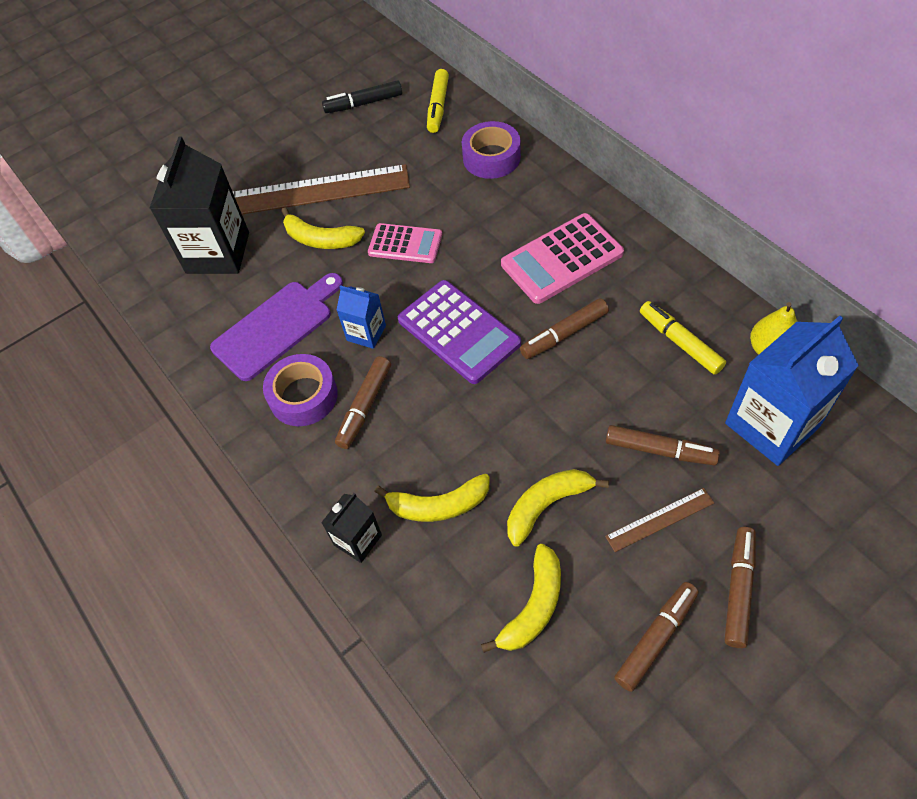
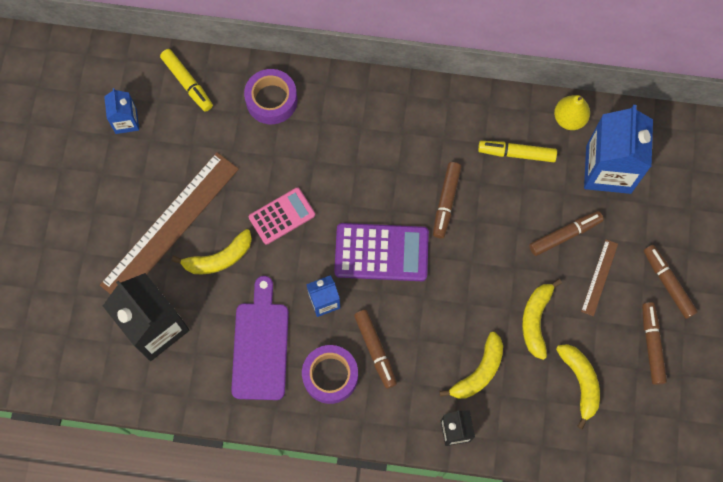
camera: 50 degrees left, 15 degrees up
black marker [322,80,402,113] -> blue carton [104,88,139,134]
pink calculator [501,213,624,304] -> none

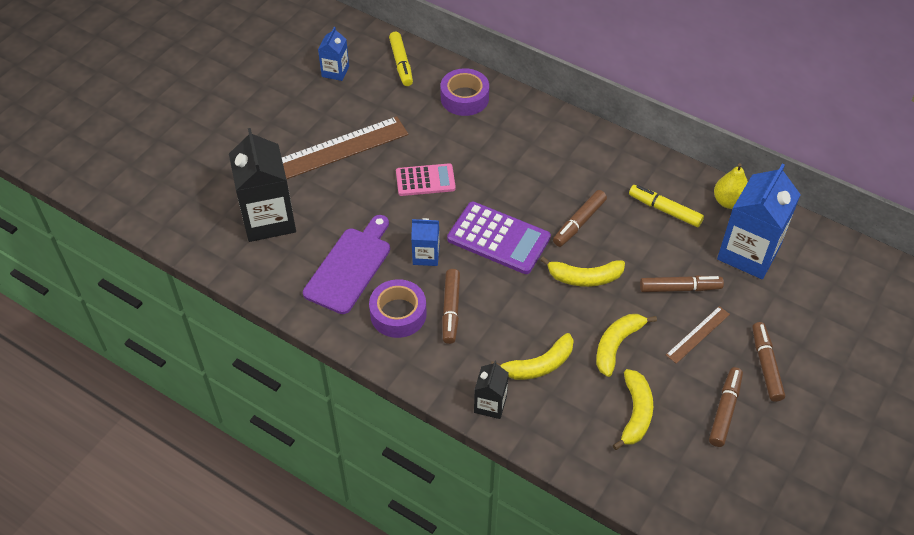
camera: 25 degrees right, 20 degrees down
yellow banana [172,229,252,275] -> yellow banana moved to [540,256,625,287]

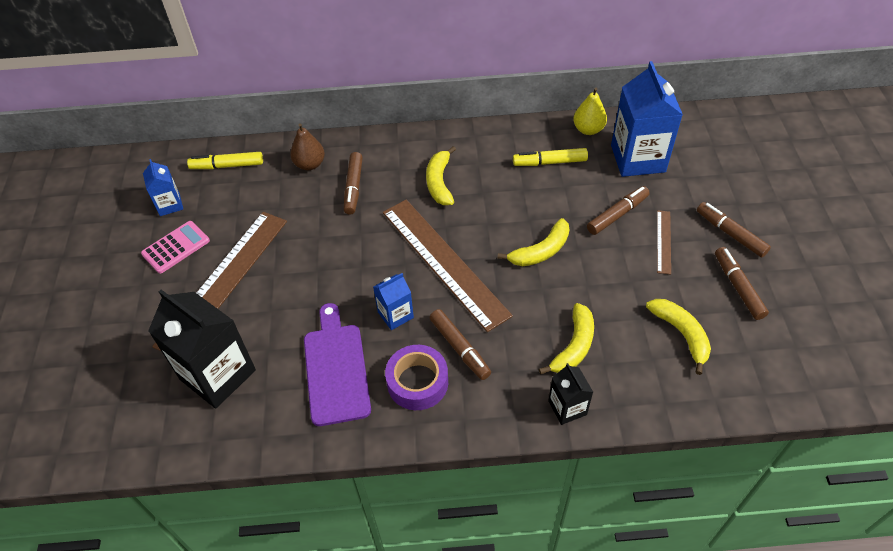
camera: 35 degrees left, 0 degrees up
yellow marker [389,32,413,86] -> yellow marker turned 135 degrees clockwise [187,152,263,169]
pink calculator [396,163,456,196] -> pink calculator moved to [141,221,210,274]
purple tape [440,68,489,116] -> brown pear [290,123,325,170]
purple calculator [447,202,551,274] -> brown ruler [383,200,513,332]
brown marker [553,190,607,247] -> brown marker moved to [344,152,363,215]
yellow banana [596,314,657,377] -> yellow banana moved to [426,146,456,205]

